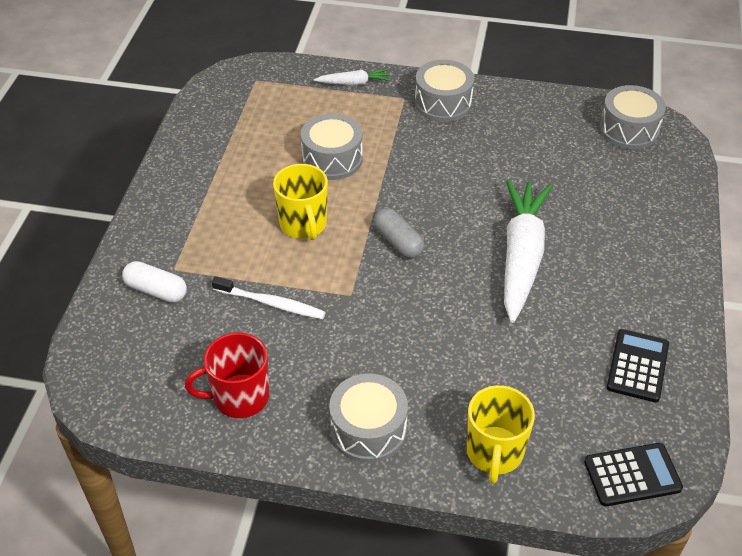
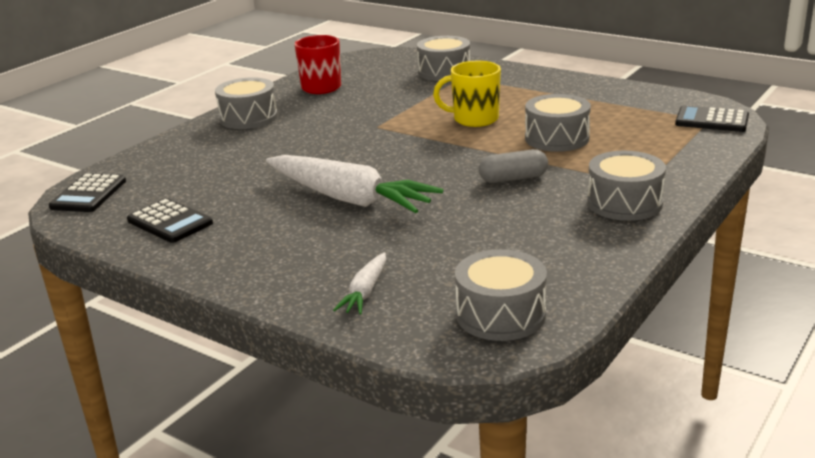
camera: 115 degrees right, 20 degrees down
white capsule [122,261,187,303] -> grey drum [417,36,470,81]
white toothbrush [212,276,326,319] -> none
white carrot [314,69,391,85] -> white carrot moved to [333,252,386,314]
grey capsule [374,208,425,259] -> grey capsule moved to [478,149,548,183]
yellow mug [467,385,535,484] -> none
none -> black calculator [675,105,749,132]

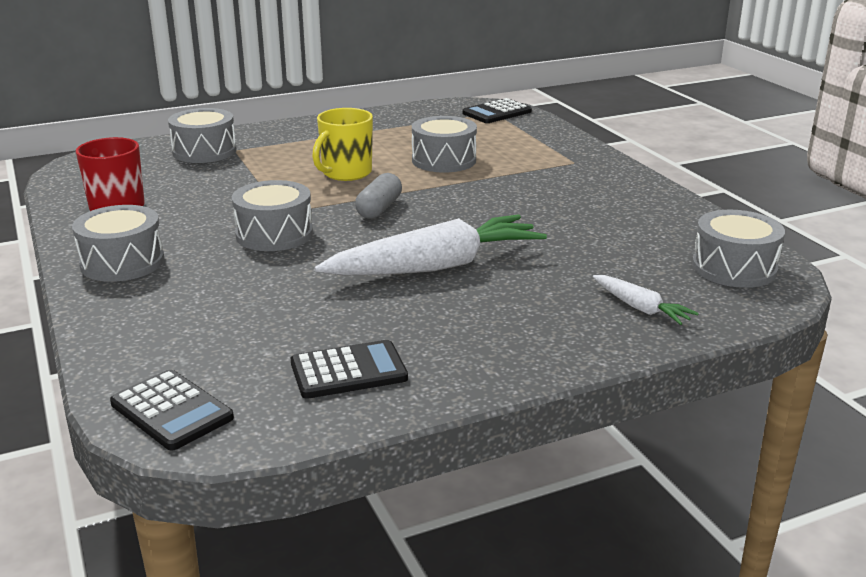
camera: 60 degrees left, 0 degrees up
grey capsule [478,149,548,183] -> grey capsule moved to [355,173,402,219]
grey drum [587,151,666,221] -> grey drum moved to [232,180,313,251]

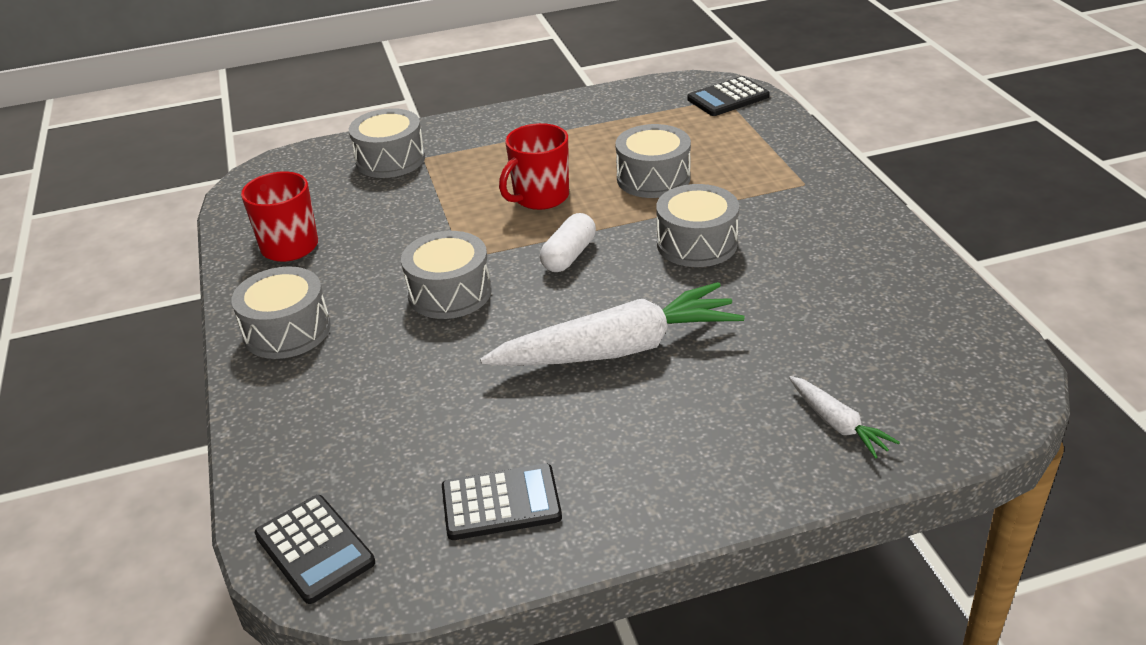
camera: 10 degrees right, 10 degrees up
yellow mug [312,108,373,181] -> red mug [499,123,569,210]
grey capsule [355,173,402,219] -> white capsule [540,213,596,272]
grey drum [692,210,785,288] -> grey drum moved to [656,184,739,267]

